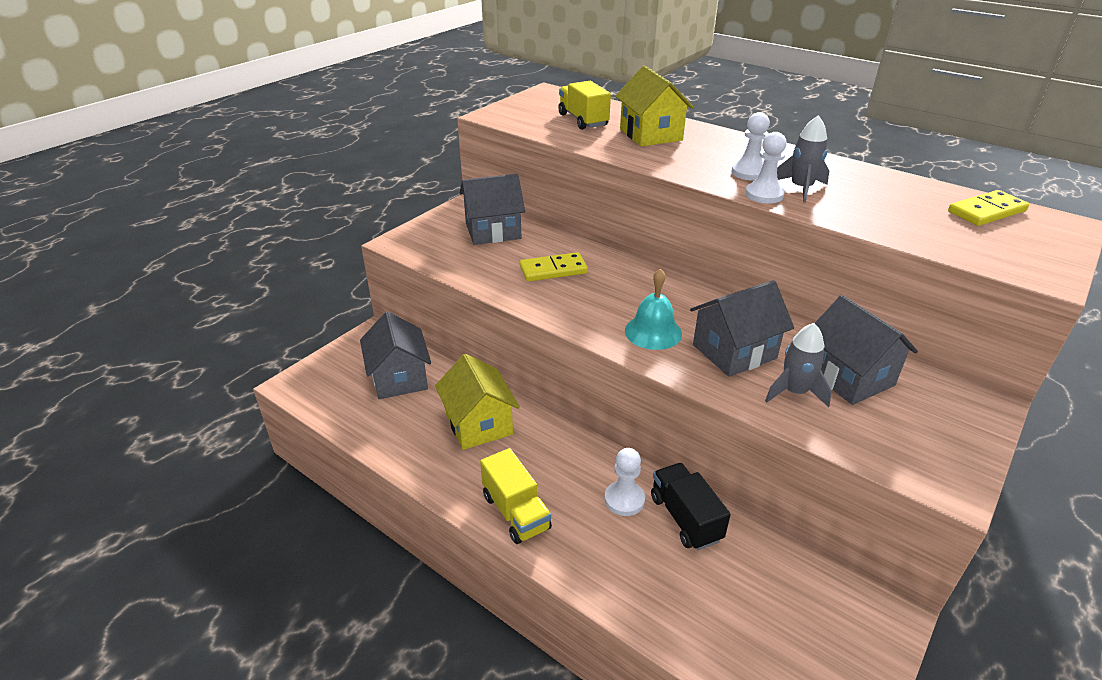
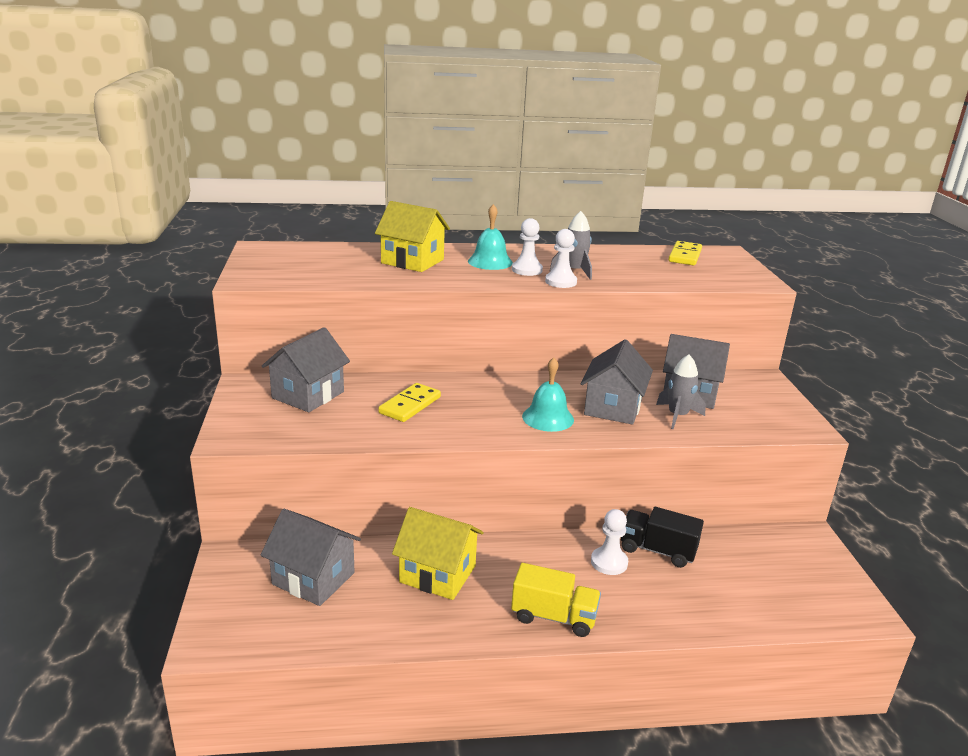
camera: 45 degrees left, 10 degrees down
yellow truck [558,81,611,130] -> none
none -> turquoise bell [468,204,513,270]

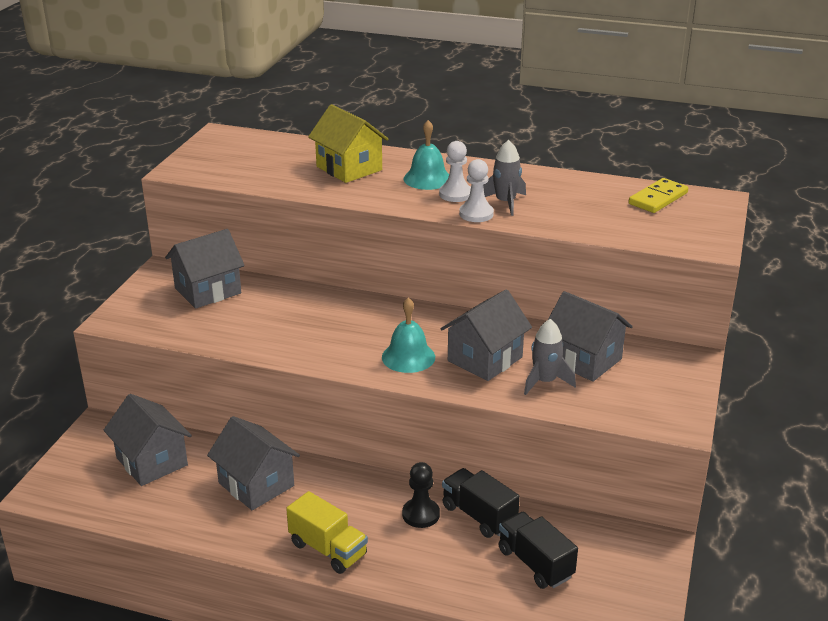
camera: 25 degrees right, 5 degrees up
yellow domino [378,383,441,422] -> none
yellow house [392,507,483,600] -> grey house [207,416,300,510]
white pawn [591,509,628,575] -> black pawn [402,462,440,528]
none -> black truck [498,512,578,589]

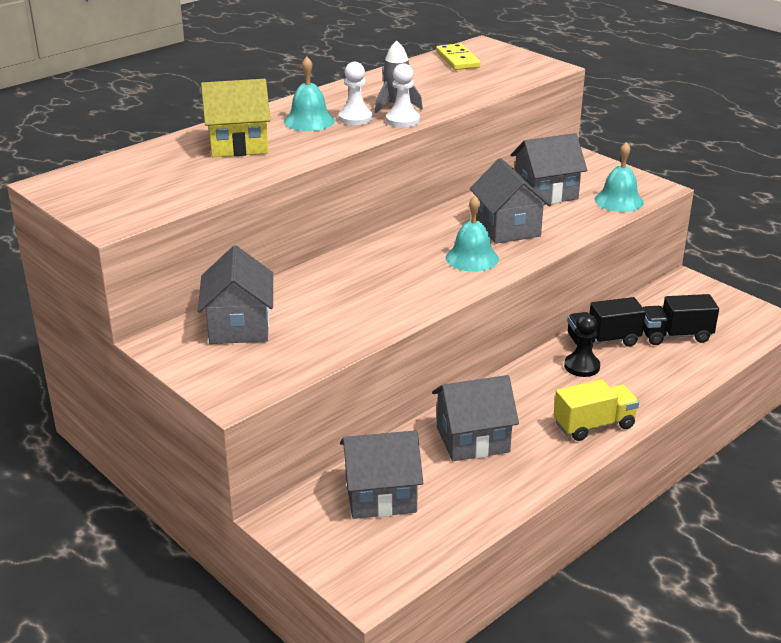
camera: 60 degrees left, 0 degrees up
grey rocket [524,319,576,395] -> none
none -> turquoise bell [595,142,644,212]

